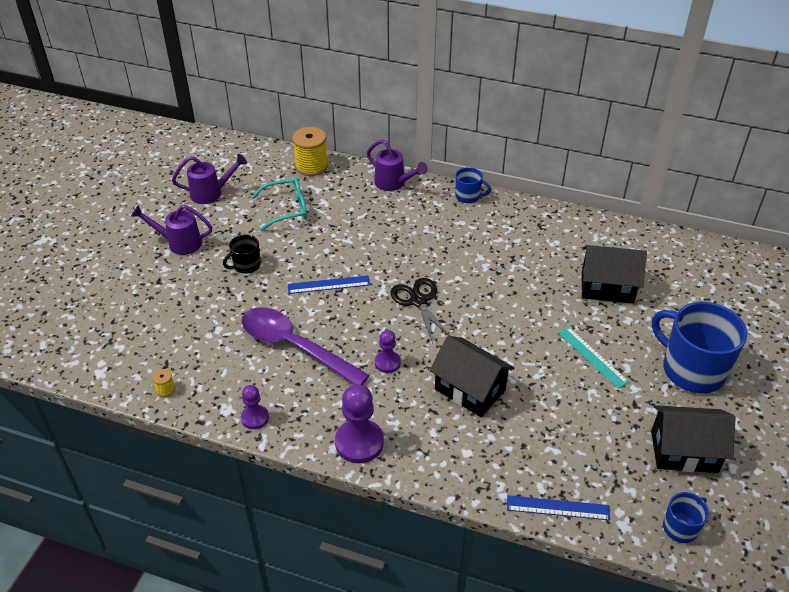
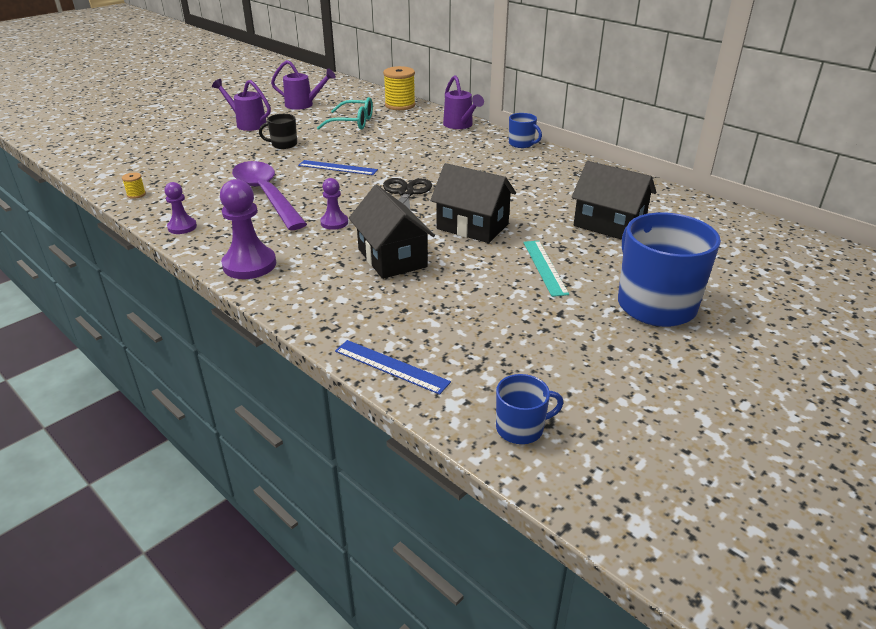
camera: 25 degrees right, 10 degrees down
black house [651,405,736,473] -> black house moved to [430,163,516,243]

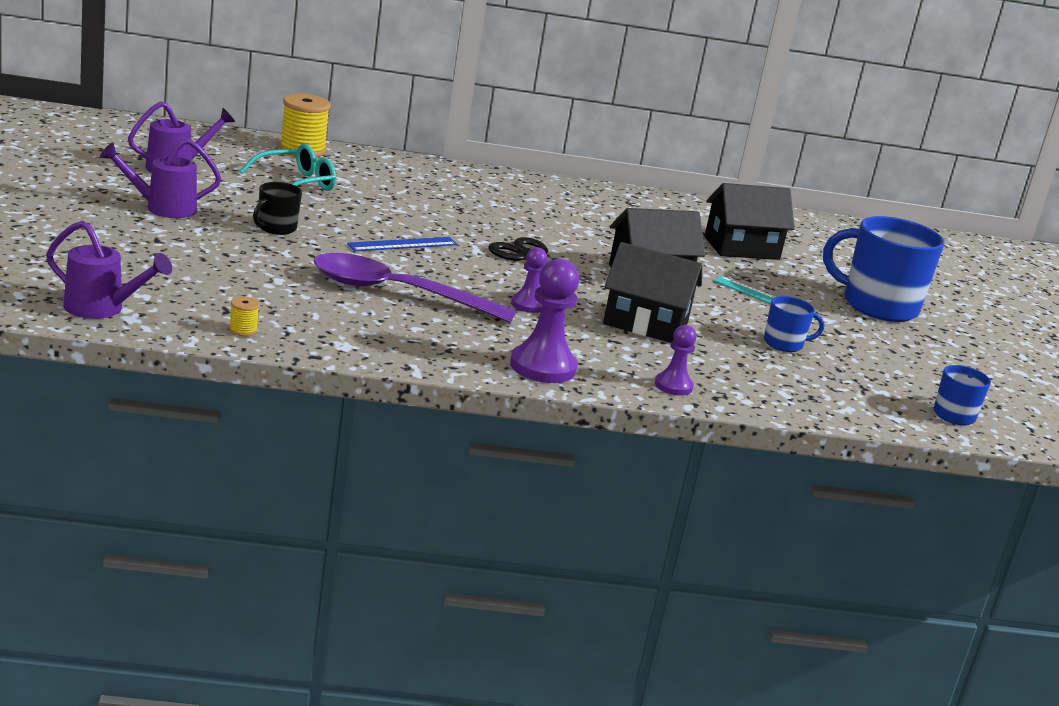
camera: 50 degrees left, 10 degrees down
purple pawn [164,182,197,234] -> purple pawn moved to [655,325,696,395]
blue ruler [335,340,451,395] -> none
purple watering can [443,75,484,129] -> purple watering can moved to [46,221,172,319]
blue mug [509,113,542,148] -> blue mug moved to [764,296,824,352]

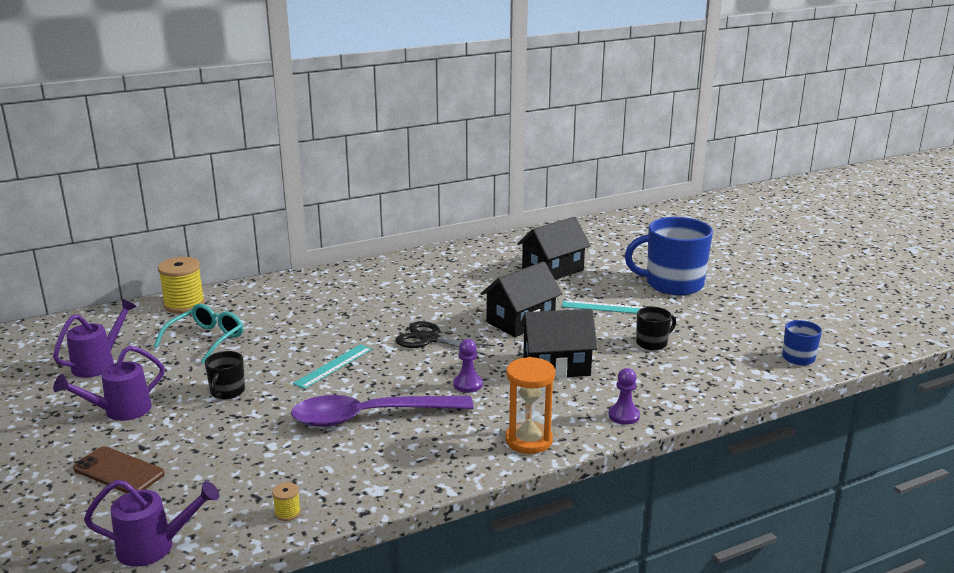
camera: 20 degrees left, 0 degrees up
blue ruler [347,237,457,251] -> turquoise ruler [293,344,372,389]
purple pawn [510,259,580,383] -> orange hourglass [505,357,555,454]
blue mug [764,296,824,352] -> black mug [636,307,676,350]
none -> brown phone [73,446,165,493]

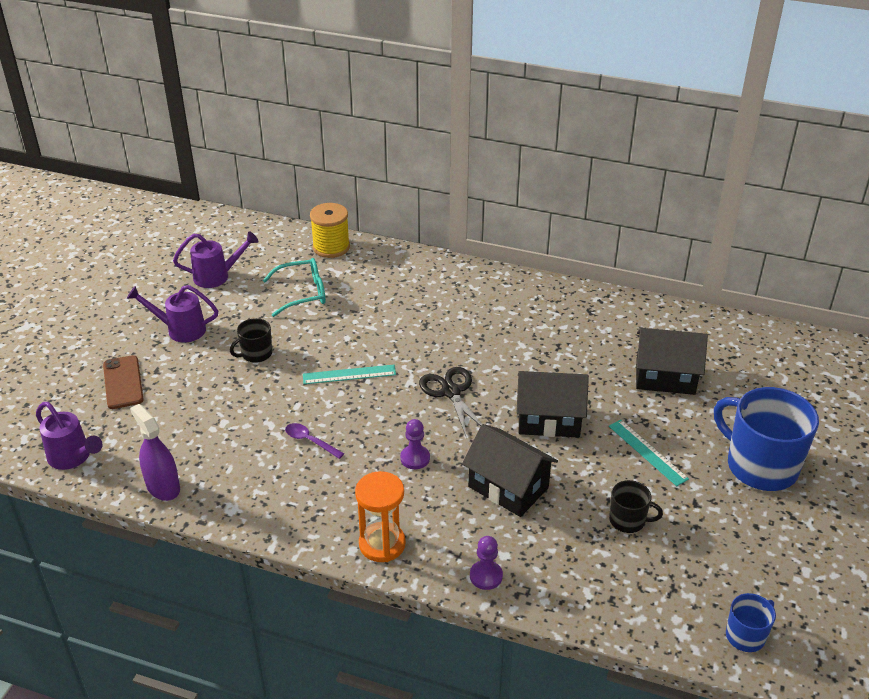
camera: 45 degrees right, 15 degrees up
yellow spool [272,482,301,521] -> purple spray bottle [130,404,180,501]
purple spoon [291,395,473,427] -> purple spoon [285,423,344,459], size x0.41

